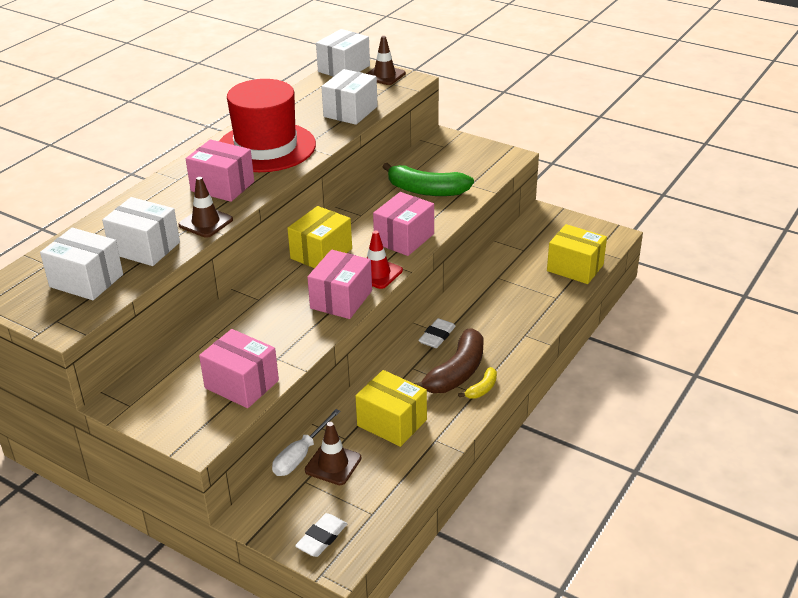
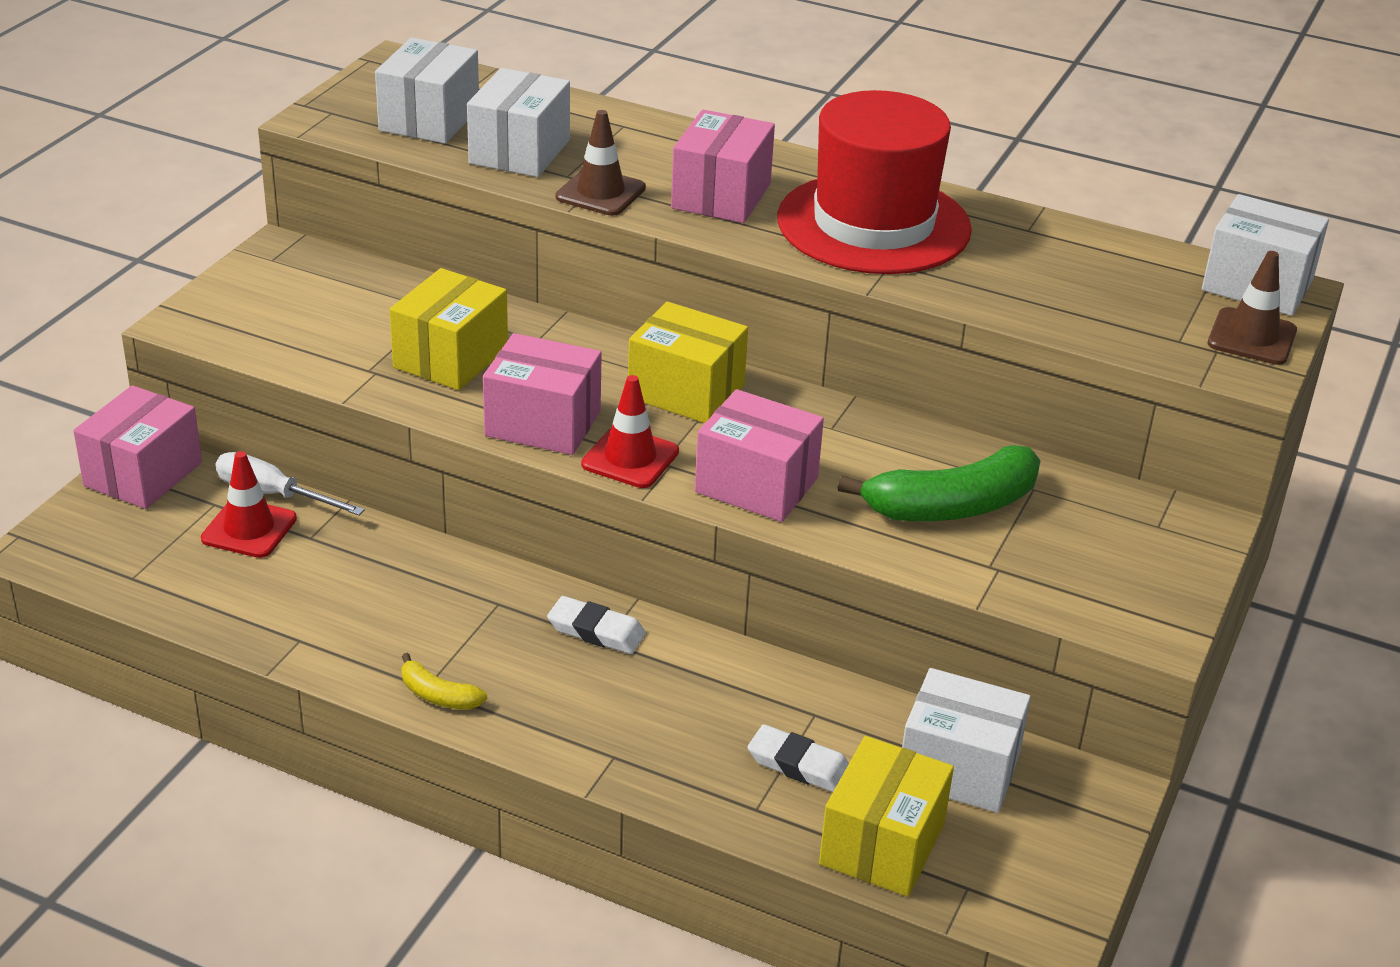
camera: 80 degrees right, 0 degrees up
pink box [199,329,279,408] -> pink box moved to [73,385,202,509]
white eraser [295,513,347,557] -> white eraser moved to [747,724,849,792]
brown traffic cone [305,422,361,485] -> red traffic cone [201,451,297,558]
white box [321,69,378,125] -> white box moved to [902,668,1031,813]
yellow box [355,370,427,447] -> yellow box moved to [390,268,508,390]
green banana [383,163,474,196] -> green banana turned 120 degrees counterclockwise [838,445,1041,521]
brown banana [414,328,483,393] -> none

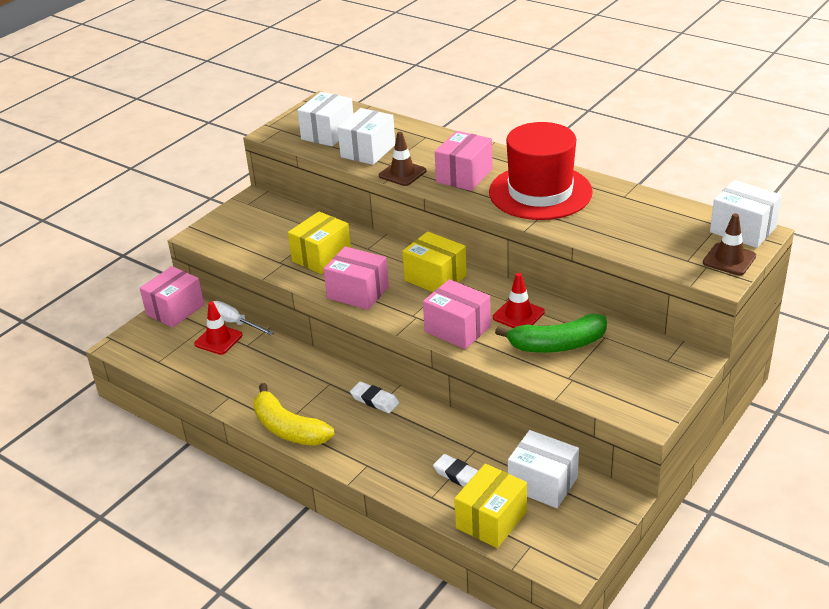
camera: 15 degrees right, 0 degrees up
yellow banana [401,653,487,710] -> yellow banana [253,383,335,446], size x2.07
red traffic cone [581,375,679,488] -> red traffic cone moved to [493,273,545,328]

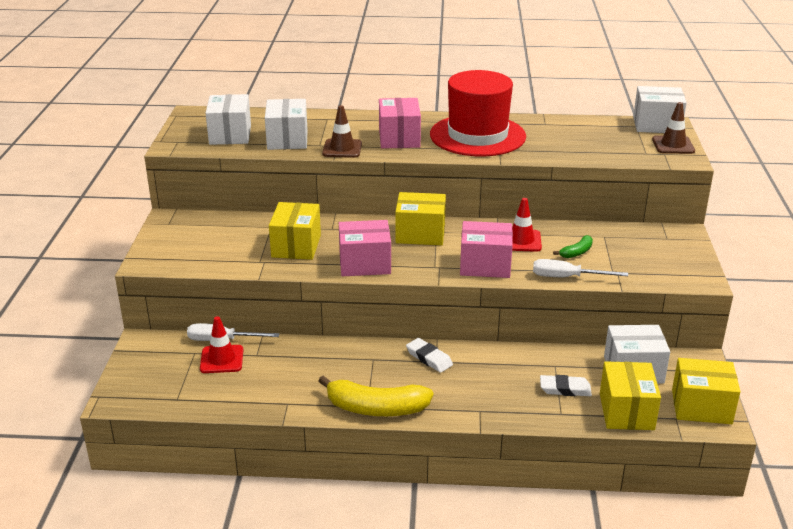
camera: 35 degrees left, 5 degrees down
pink box [140,266,204,328] -> none
white eraser [350,381,399,413] -> white eraser turned 45 degrees clockwise [406,338,453,373]
green banana [495,314,607,353] -> green banana [553,235,593,258], size x0.48
none -> white screwdriver [533,259,628,277]
none -> yellow box [672,358,740,424]

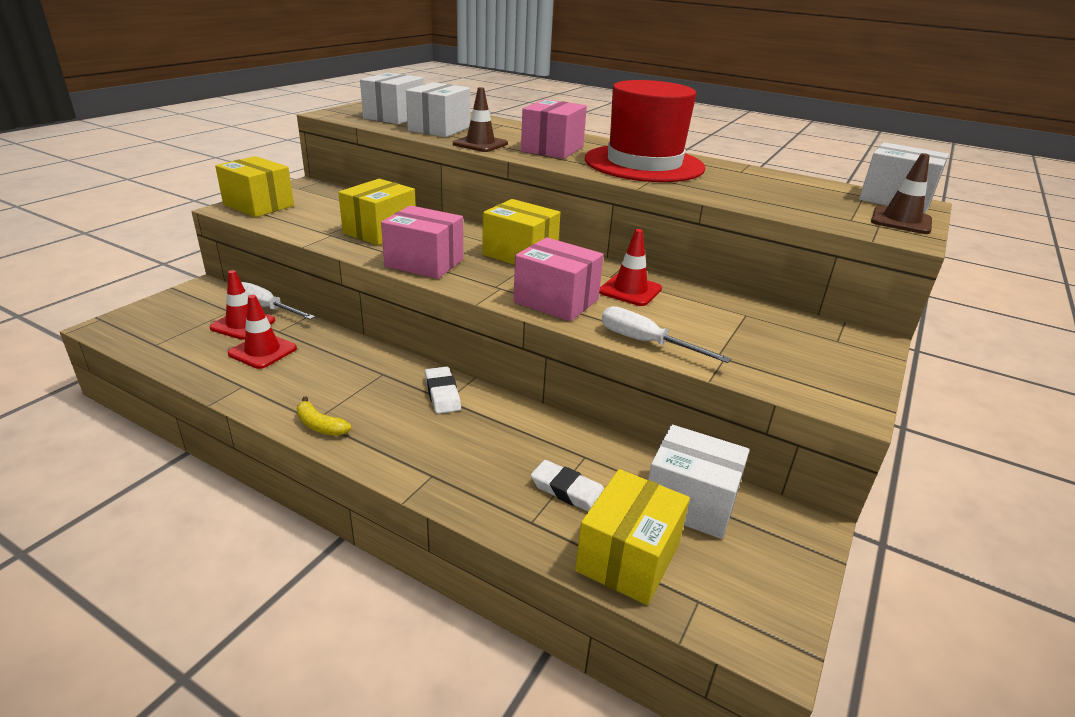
camera: 25 degrees right, 0 degrees up
yellow banana [318,375,433,416] -> yellow banana [297,396,351,436], size x0.48
green banana [553,235,593,258] -> none
yellow box [672,358,740,424] -> yellow box moved to [215,156,294,217]
none -> red traffic cone [228,295,297,369]

